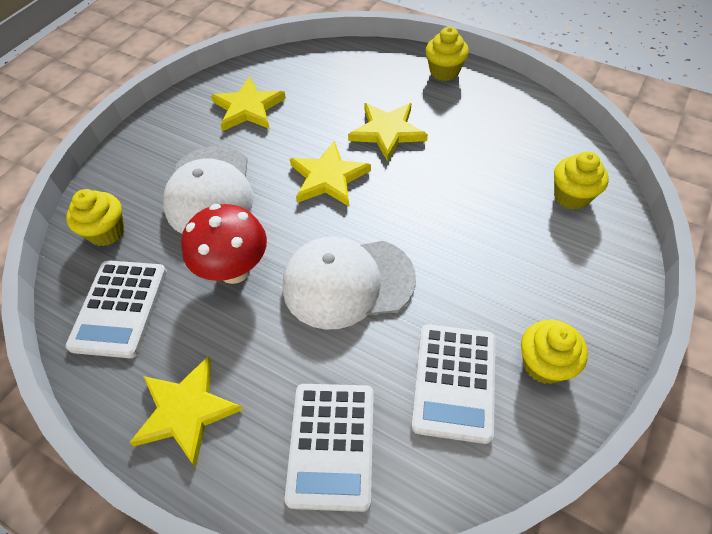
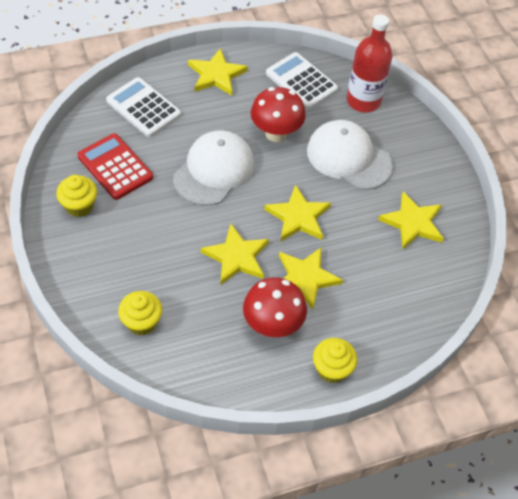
camera: 125 degrees right, 0 degrees up
yellow cupcake [66,189,125,246] -> red bottle [347,14,392,112]
white calculator [411,324,495,444] -> red calculator [77,133,153,200]
none -> yellow star [201,224,269,284]
none -> red mushroom [243,277,307,337]

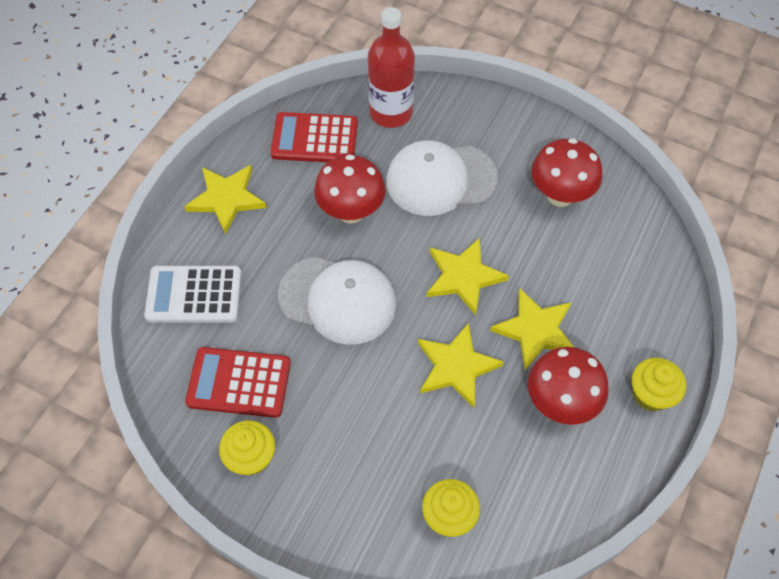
camera: 40 degrees left, 5 degrees up
white cap [173,130,254,206] -> white cap turned 120 degrees clockwise [278,257,396,345]
white calculator [266,52,338,109] -> red calculator [270,112,358,162]
yellow star [378,191,444,249] -> red mushroom [531,138,602,207]

